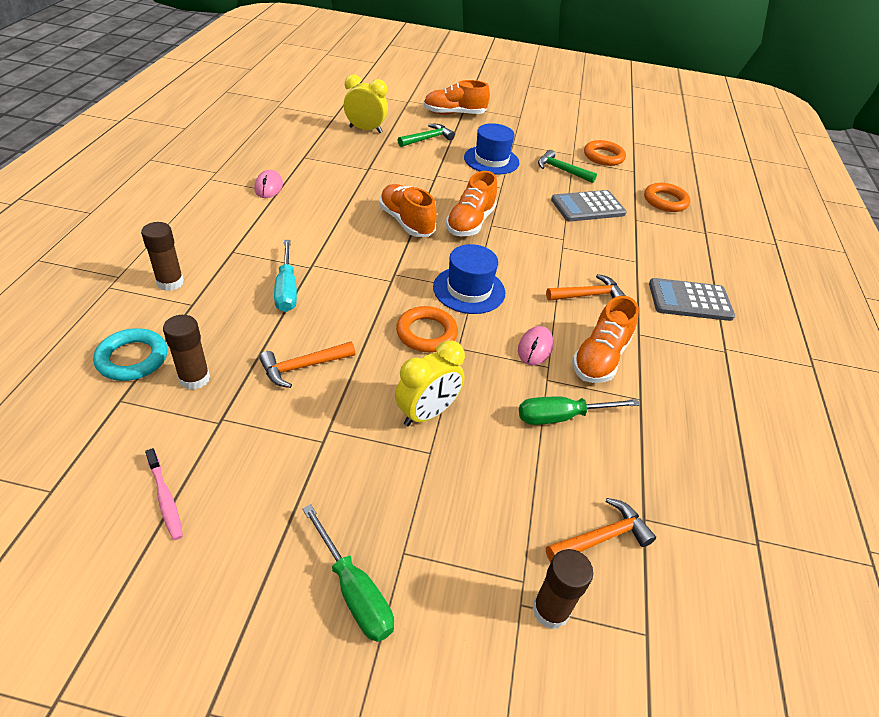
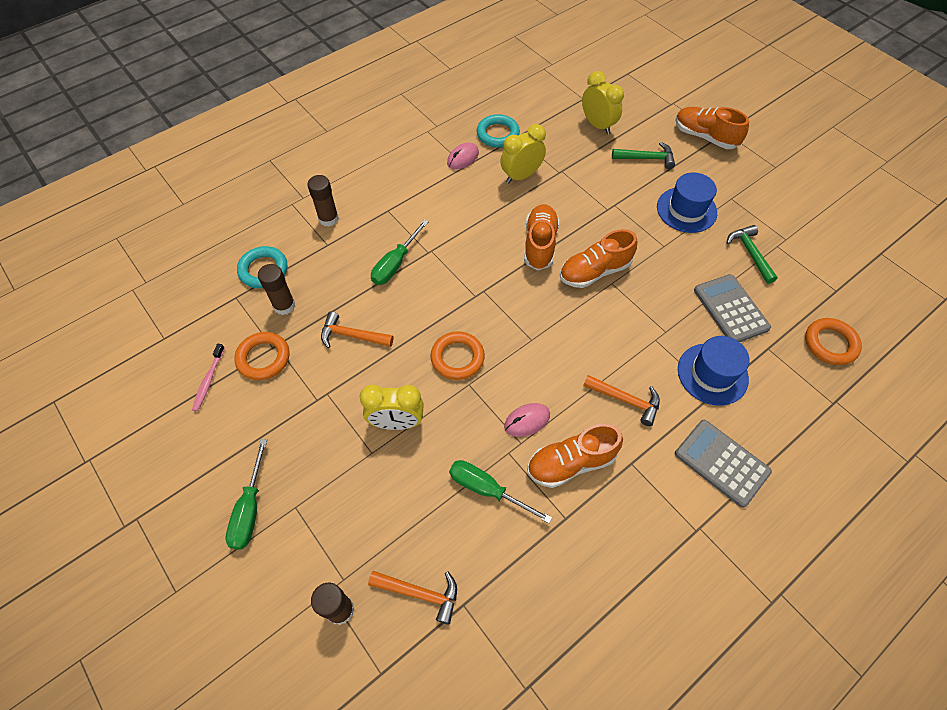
camera: 45 degrees right, 15 degrees up
turquoise screwdriver [274,240,297,312] -> green screwdriver [371,220,428,285]
blue hat [433,244,505,314] -> blue hat moved to [678,336,750,406]
grey calculator [551,190,627,222] -> grey calculator turned 45 degrees clockwise [694,274,771,342]
orange ring [584,140,626,166] -> orange ring moved to [235,332,289,380]
none -> turquoise ring [477,114,520,148]
none -> yellow clock [500,124,546,183]

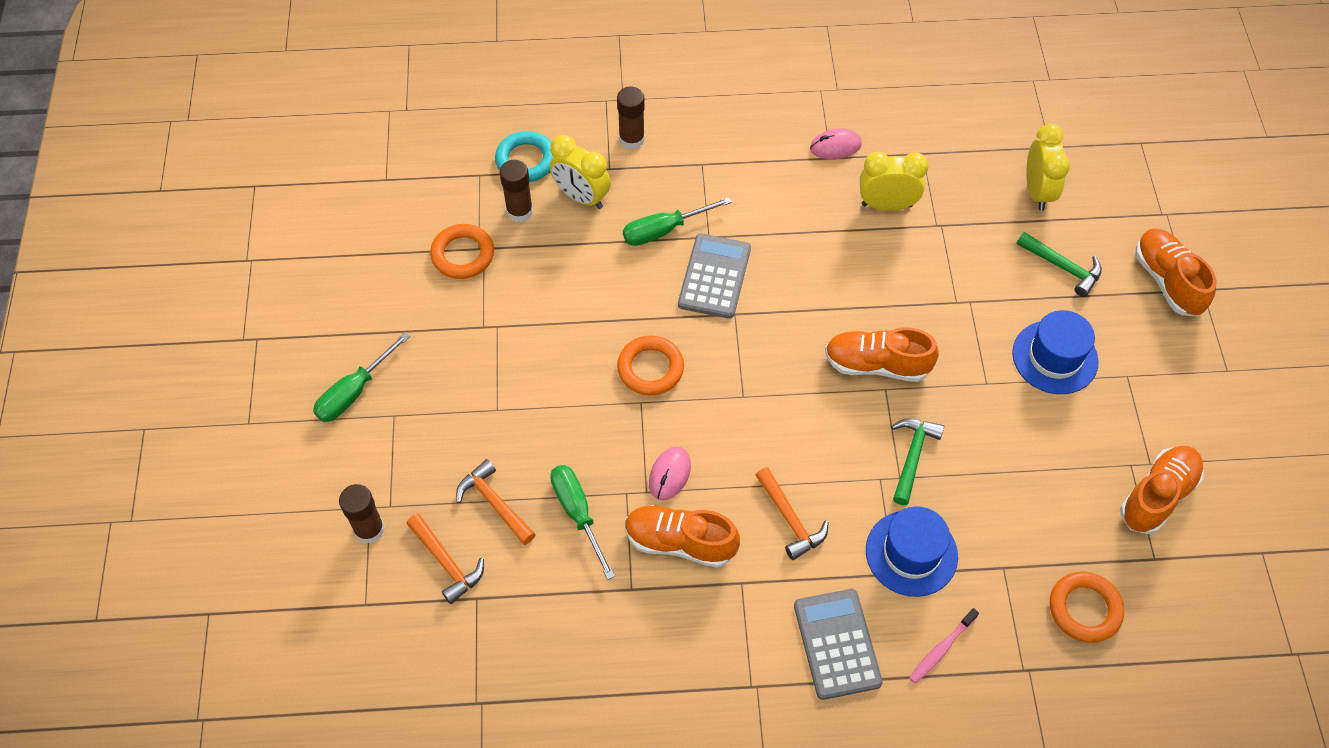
camera: 35 degrees right, 0 degrees up
pink toothbrush [192,344,225,411] -> pink toothbrush moved to [909,608,979,684]
orange hammer [321,312,394,348] -> orange hammer moved to [456,459,536,545]
yellow clock [360,384,424,430] -> yellow clock moved to [550,135,611,209]
turquoise ring [477,114,520,148] -> none
pink mouse [504,403,550,437] -> pink mouse turned 75 degrees counterclockwise [649,447,691,500]
orange shoe [524,204,559,270] -> orange shoe moved to [1120,446,1204,535]
grey calculator [694,274,771,342] -> grey calculator moved to [678,234,751,319]
green hammer [727,225,778,284] -> green hammer moved to [891,418,944,505]

